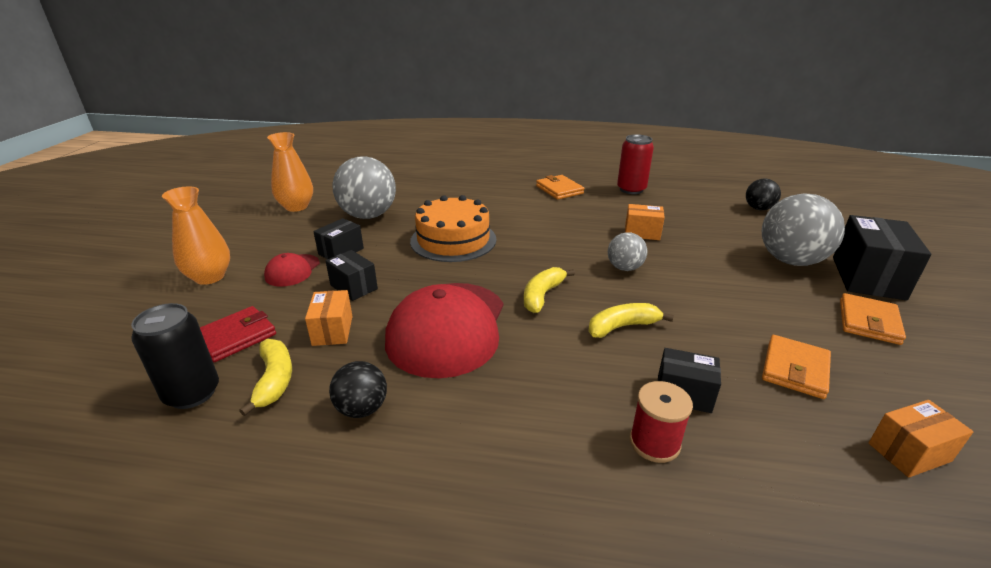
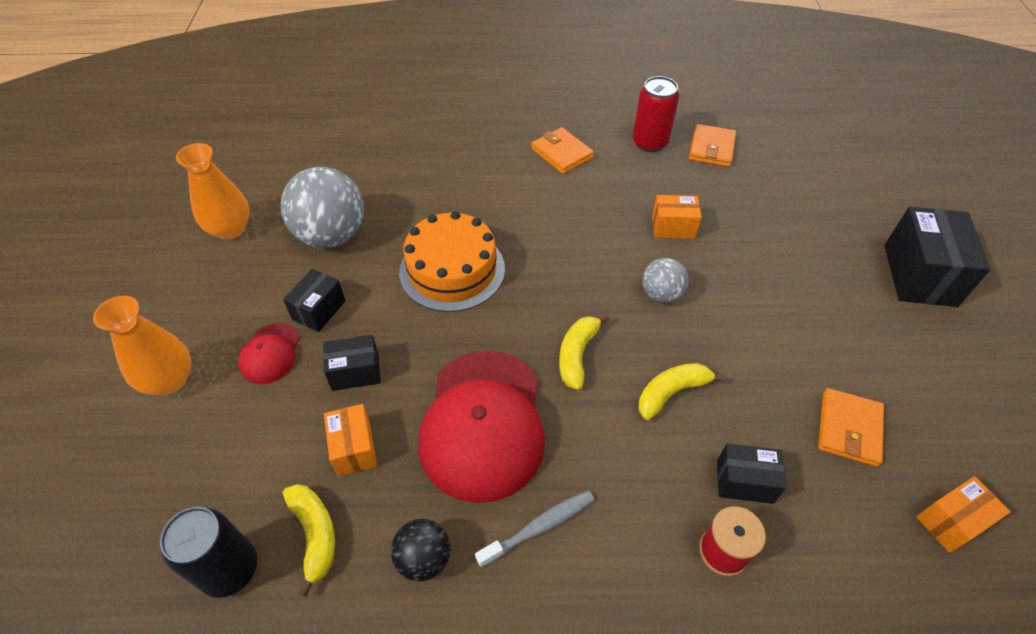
camera: 10 degrees left, 20 degrees up
red wallet [200,306,276,362] -> none
black box [326,250,378,301] -> black box turned 45 degrees counterclockwise [323,335,381,391]
black ball [746,179,781,210] -> none
grey ball [762,193,845,266] -> none
orange wallet [840,293,906,345] -> orange wallet moved to [689,124,736,167]
none -> grey toothbrush [475,491,594,568]

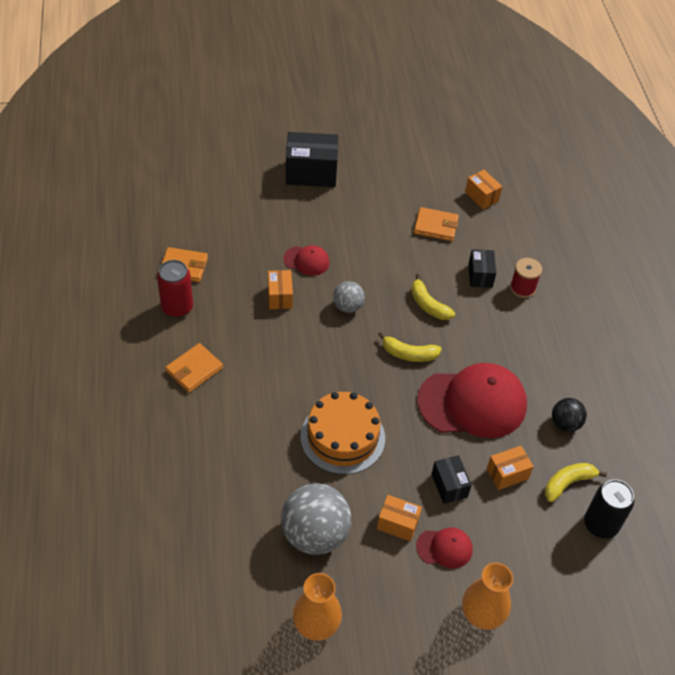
camera: 100 degrees left, 0 degrees up
black box [283,269,346,332] -> orange box [377,495,422,542]
grey toothbrush [475,491,594,568] -> none
none -> red cap [283,245,330,276]

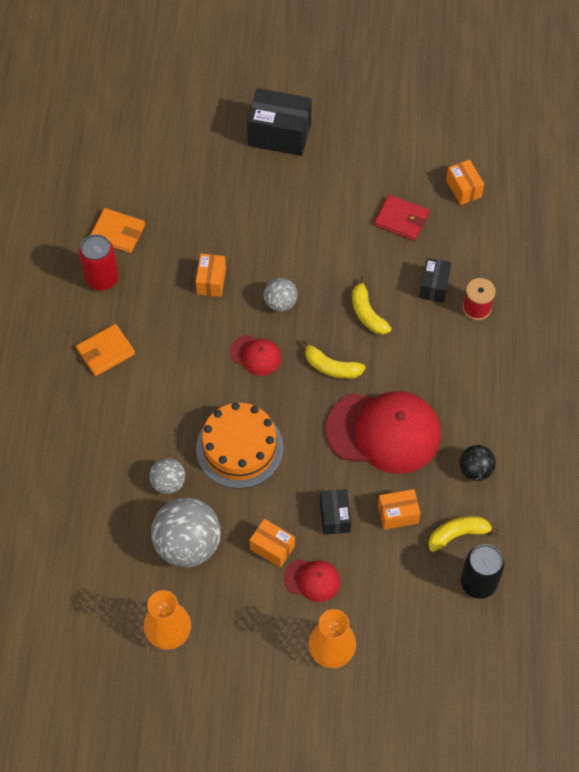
camera: 15 degrees right, 10 degrees up
red cap [283,245,330,276] -> red cap moved to [230,335,282,376]
orange wallet [414,207,459,241] -> red wallet [374,195,429,241]
none -> grey ball [149,458,185,494]

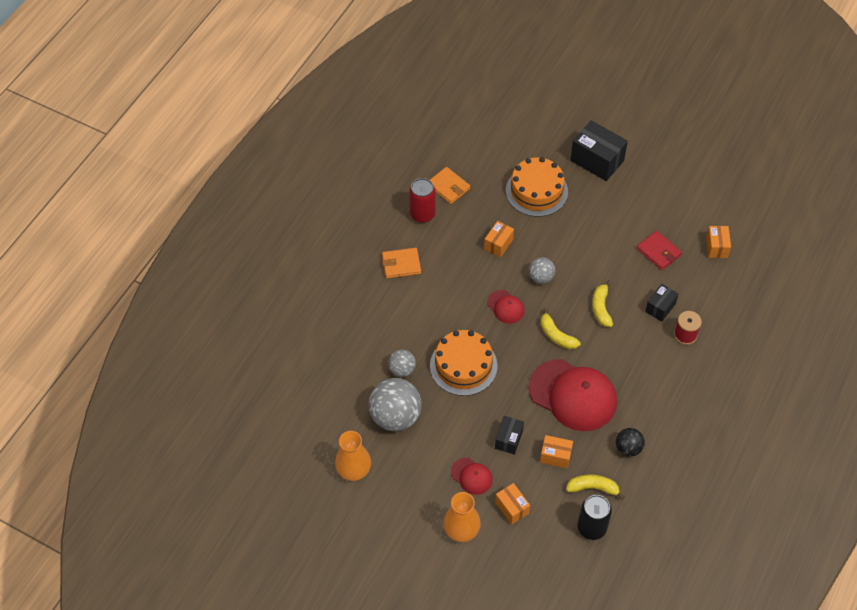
camera: 25 degrees right, 5 degrees down
orange box [250,519,295,568] -> orange box moved to [495,483,530,525]
none -> orange cake [506,157,568,217]

